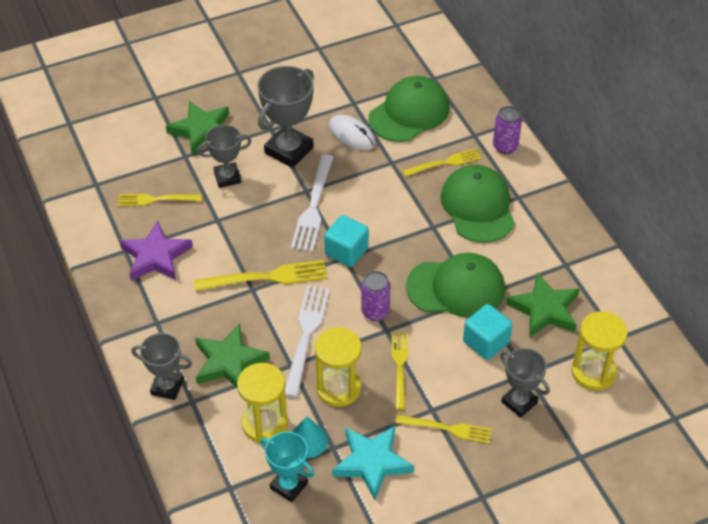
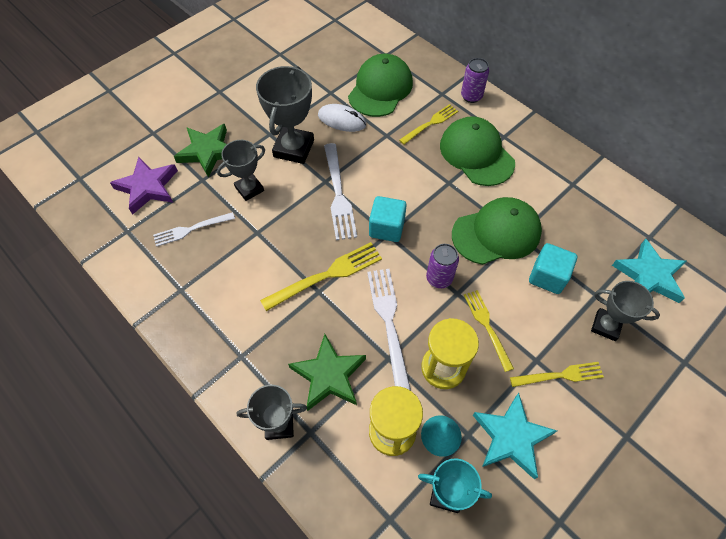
camera: 20 degrees left, 10 degrees up
yellow fork [118,194,202,206] -> white fork [153,212,235,247]
purple star [120,221,193,281] -> purple star moved to [110,157,178,214]
green star [506,272,580,338] -> none
yellow hourglass [571,311,628,390] -> turquoise star [612,239,687,303]

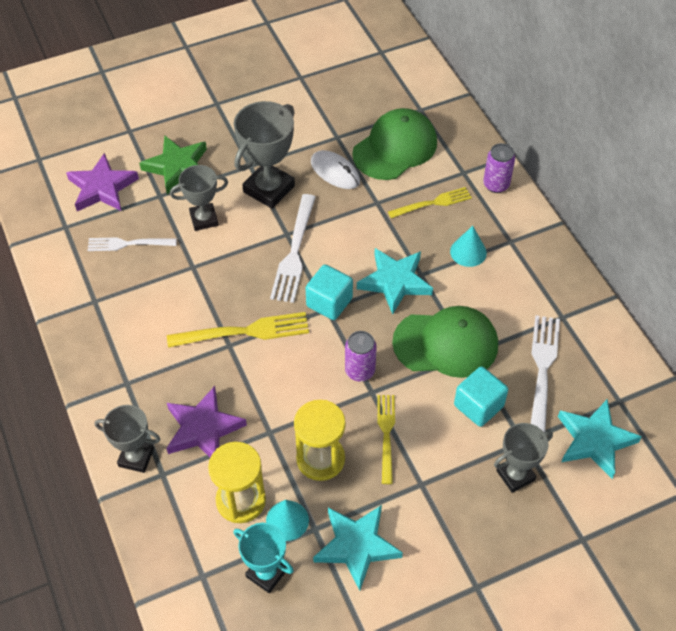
camera: 20 degrees right, 5 degrees down
green star [288,334,366,411] -> purple star [166,386,247,458]
white fork [367,269,411,391] -> white fork moved to [531,315,560,432]
green cap [440,116,515,186] -> turquoise cone [450,226,487,267]
yellow fork [510,362,604,387] -> none
grey trophy [591,281,660,341] -> grey trophy turned 75 degrees counterclockwise [494,423,553,493]
none -> turquoise star [357,248,433,315]

